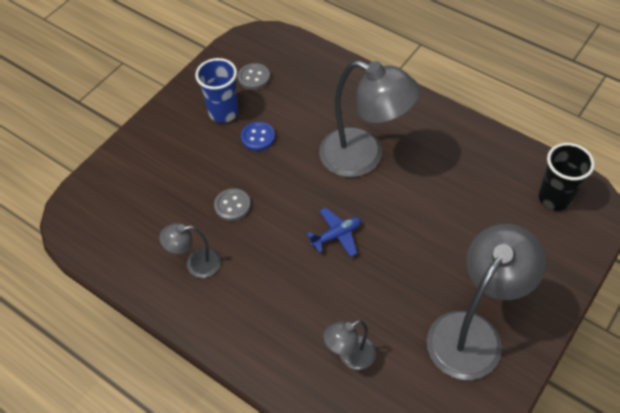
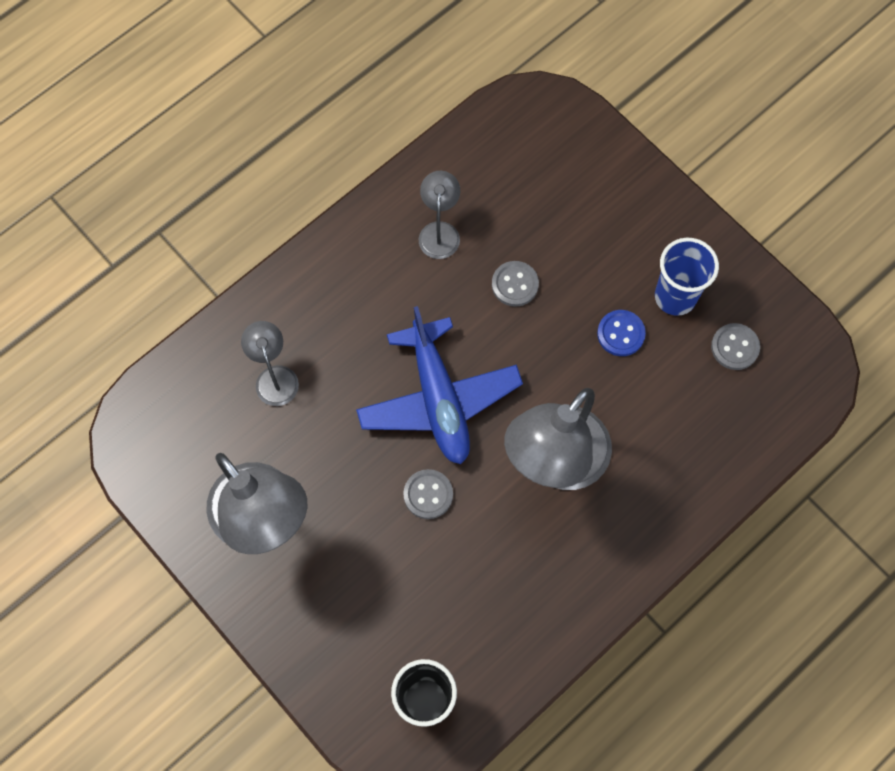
camera: 100 degrees right, 15 degrees up
blue plane [307,208,361,257] -> blue plane [356,306,523,464], size x2.06
none -> grey button [403,469,453,519]

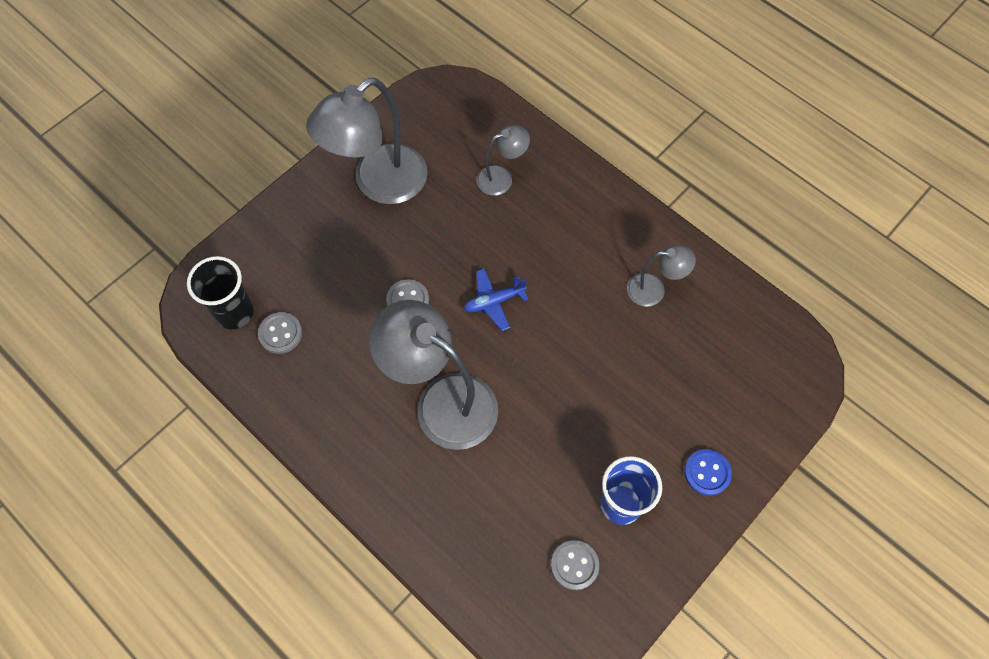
camera: 85 degrees right, 5 degrees down
blue plane [356,306,523,464] -> blue plane [464,268,529,331], size x0.48
grey button [492,261,539,307] -> grey button moved to [258,312,302,354]
blue button [597,310,646,356] -> blue button moved to [684,449,732,496]

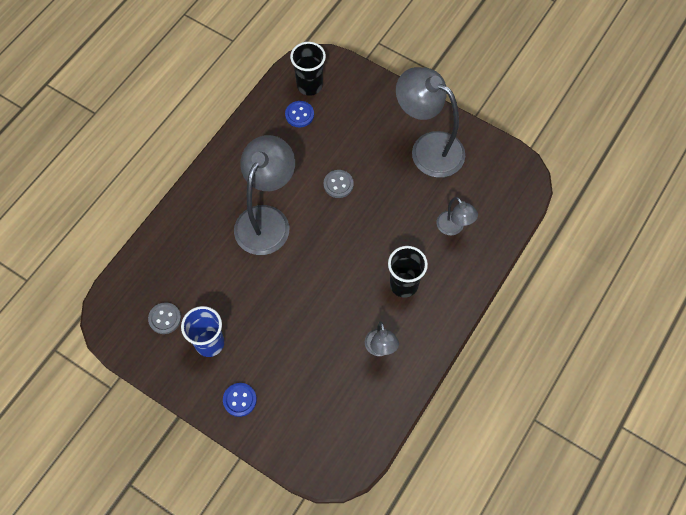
camera: 80 degrees right, 0 degrees up
grey button [258,312,302,354] -> blue button [285,101,314,127]
blue plane [464,268,529,331] -> none
none -> black cup [388,246,428,298]

